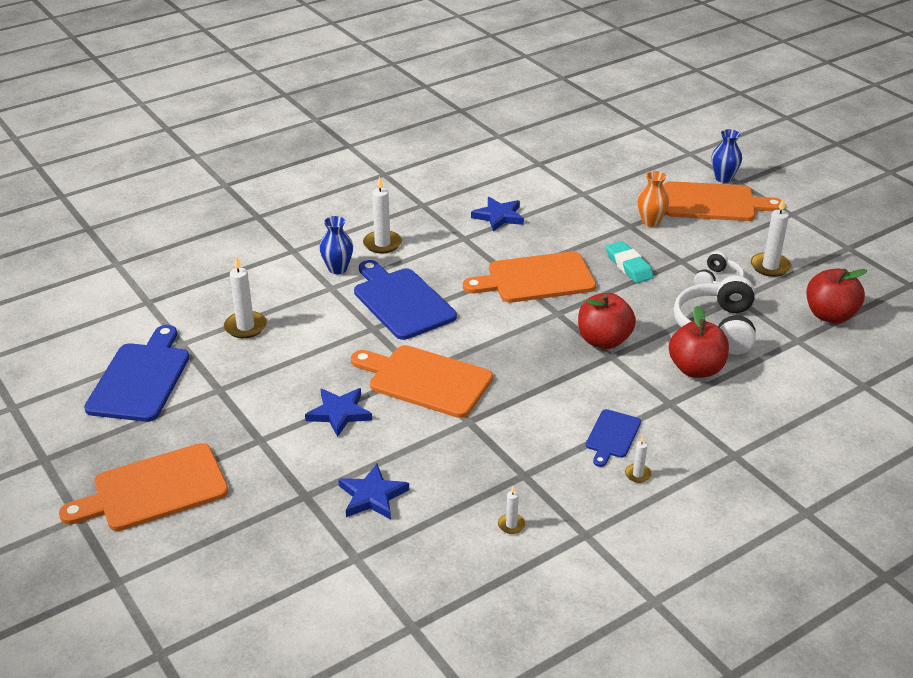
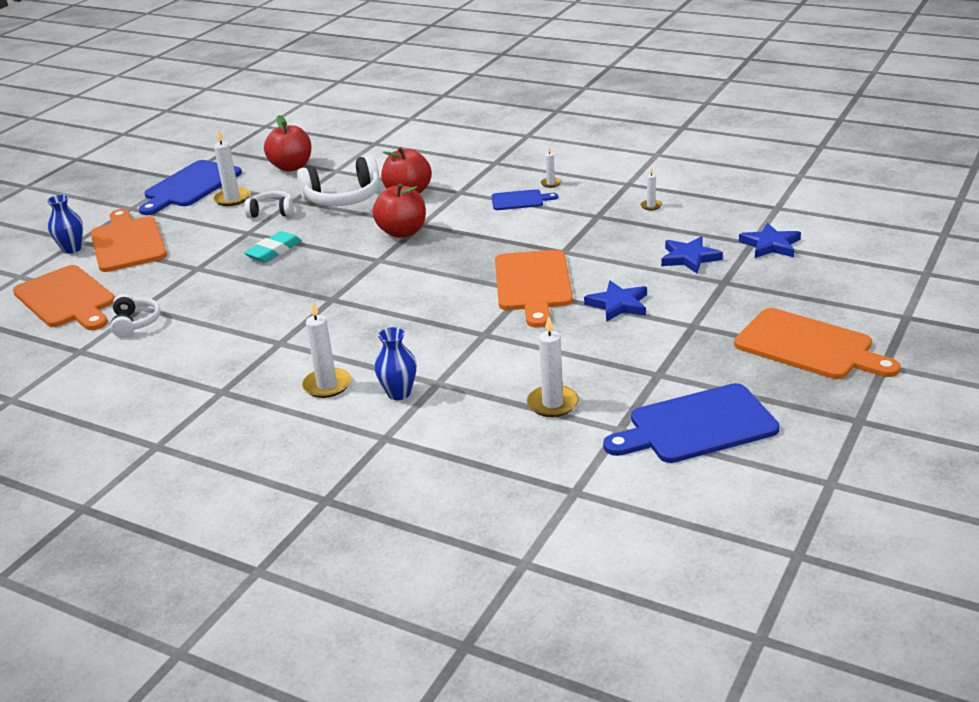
camera: 115 degrees left, 5 degrees down
blue cutting board [354,260,457,340] -> blue cutting board moved to [139,160,242,215]
orange cutting board [463,251,596,303] -> orange cutting board moved to [13,265,115,330]
blue star [471,197,524,232] -> blue star moved to [739,223,801,258]
orange vase [637,171,669,227] -> none
none -> white headphones [111,294,161,337]

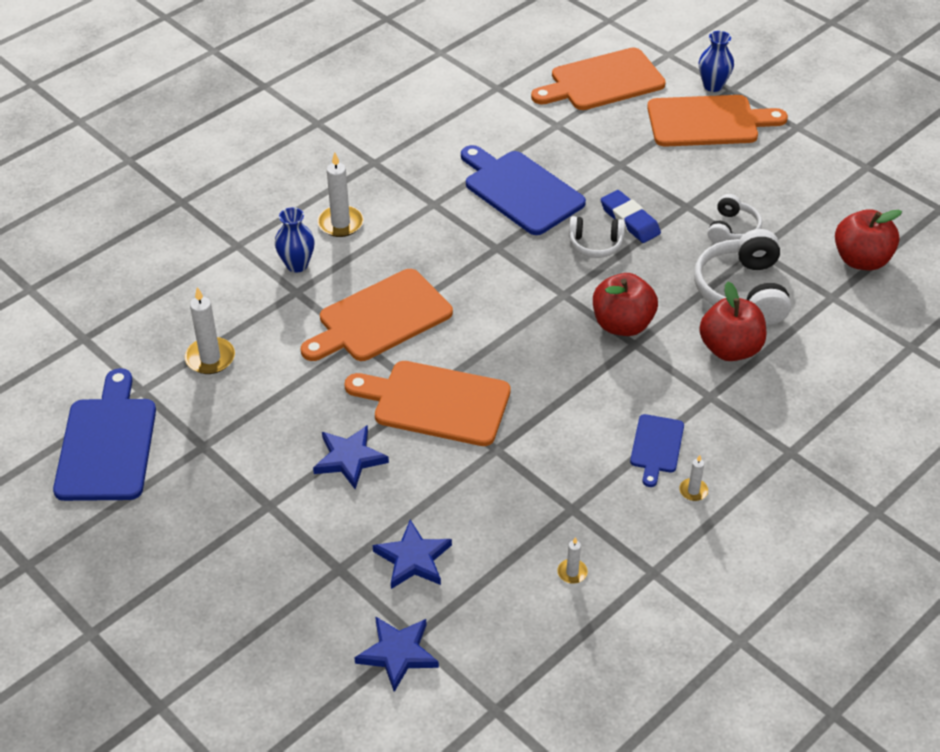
camera: 105 degrees right, 15 degrees up
white headphones [111,294,161,337] -> white headphones moved to [569,216,625,258]
blue cutting board [139,160,242,215] -> blue cutting board moved to [461,145,586,235]
white candle [213,129,250,206] -> none
turquoise eraser [244,231,302,263] -> blue eraser [601,190,661,243]
orange cutting board [734,308,901,379] -> orange cutting board moved to [301,269,453,361]

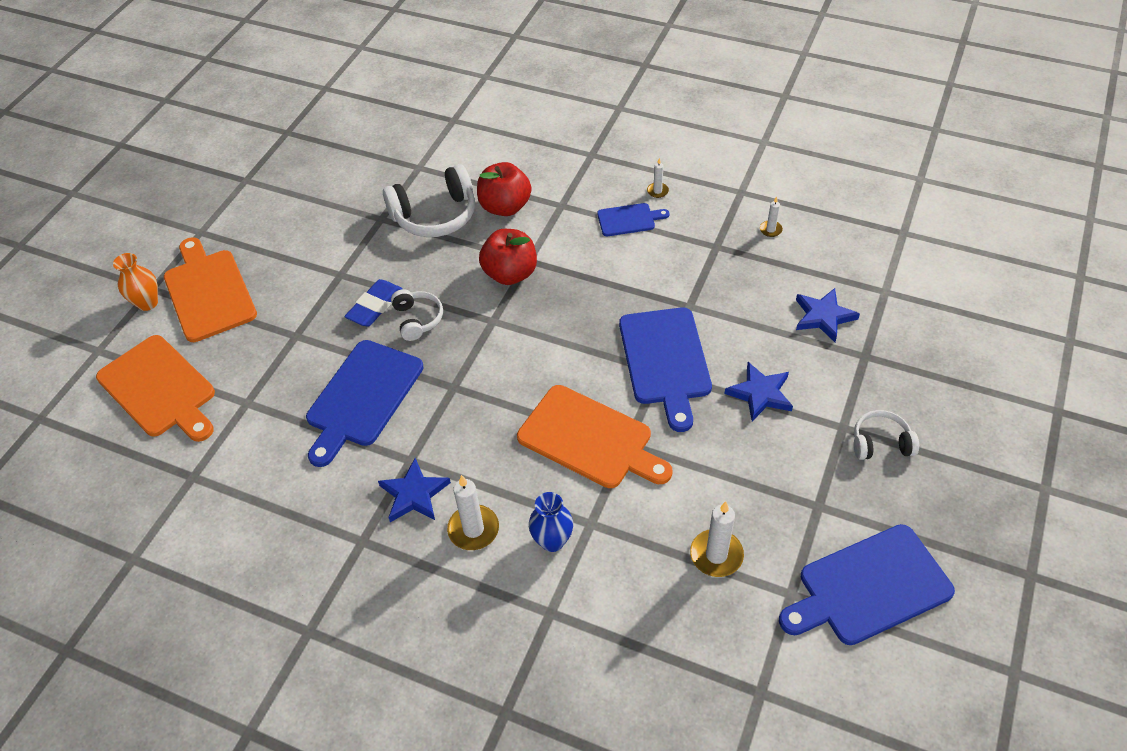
camera: 110 degrees left, 5 degrees up
orange cutting board [344,361,511,446] -> blue cutting board [619,307,712,432]
blue star [354,616,439,692] -> blue star moved to [378,458,451,522]
blue vase [699,31,734,92] -> orange vase [113,253,158,311]
white headphones [707,194,762,243] -> white headphones moved to [854,410,919,460]
red apple [835,209,902,270] -> none

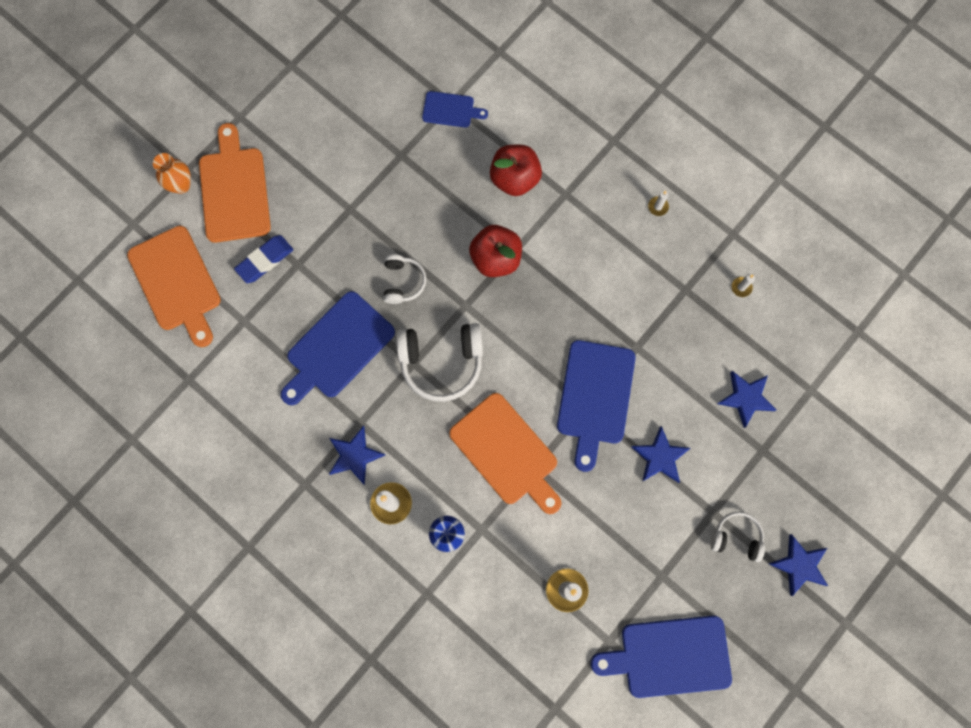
camera: 15 degrees right, 25 degrees up
blue eraser [345,279,403,326] -> blue eraser moved to [234,235,293,283]
white headphones [383,164,475,237] -> white headphones moved to [396,323,483,402]
blue cutting board [597,203,669,236] -> blue cutting board moved to [422,91,488,128]
none -> blue star [769,534,828,596]

